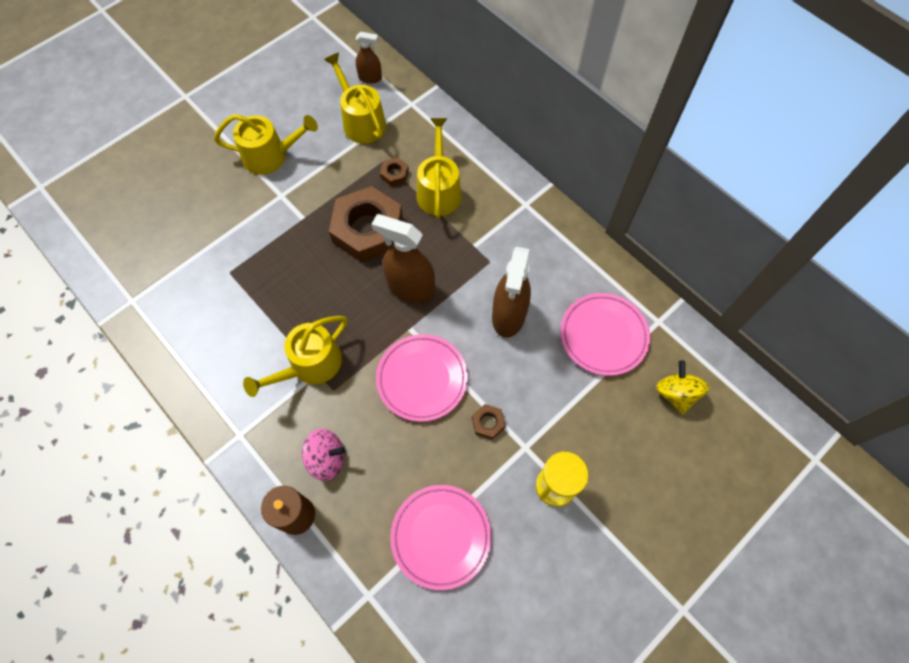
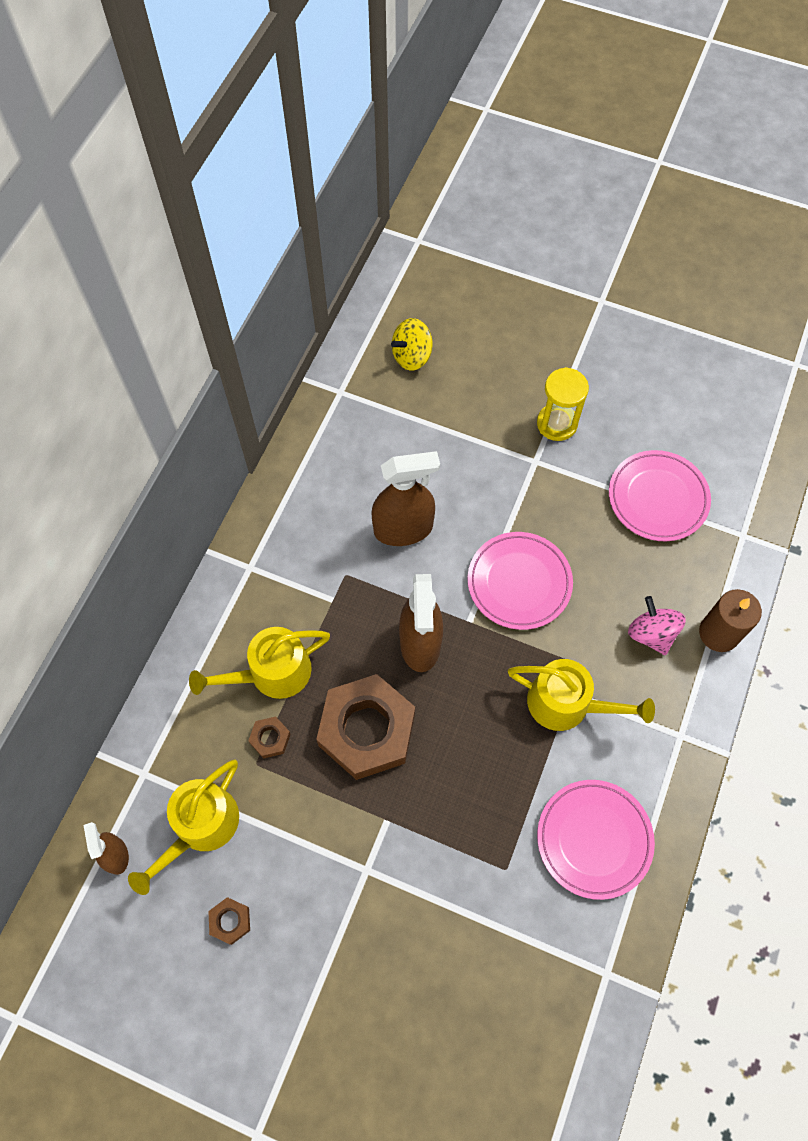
camera: 115 degrees left, 0 degrees up
yellow watering can [214,114,318,175] -> none
brown nut [472,404,505,440] -> brown nut moved to [208,897,250,945]
pink plate [560,293,650,376] -> pink plate moved to [537,780,655,900]

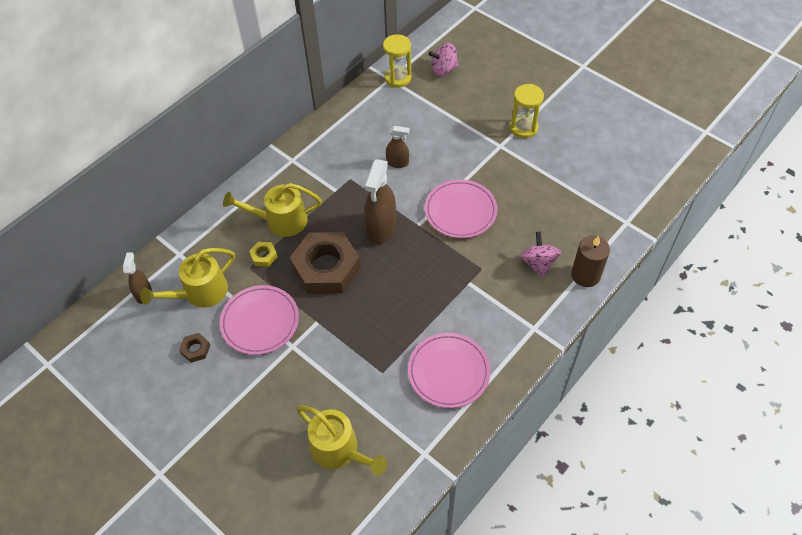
camera: 20 degrees right, 10 degrees down
brown nut [248,716,291,759] -> yellow nut [249,242,278,267]
brown spray bottle [372,451,440,546] -> brown spray bottle [386,126,409,168], size x0.55
yellow spinning top [391,318,432,371] -> pink spinning top [429,43,459,76]
yellow watering can [508,659,655,731] -> yellow watering can moved to [296,405,387,475]
pink plate [609,450,711,541] -> pink plate moved to [220,285,299,355]
none -> yellow hourglass [383,34,411,88]

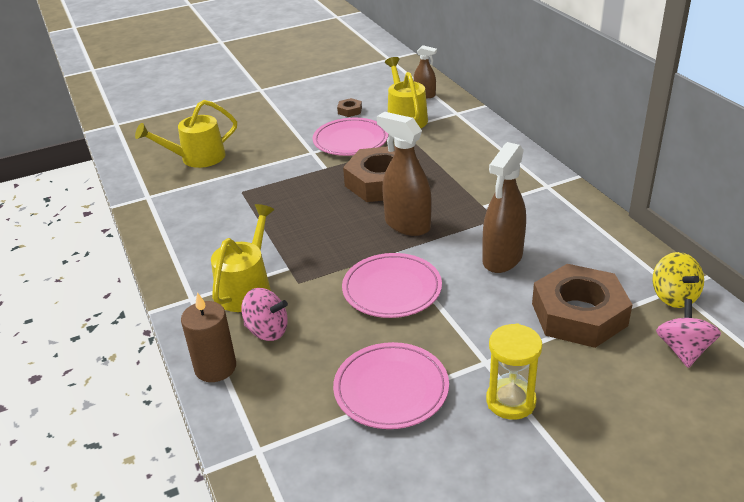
camera: 115 degrees right, 20 degrees down
yellow watering can [223,183,322,237] -> yellow watering can moved to [211,204,275,312]
yellow nut [249,242,278,267] -> none
yellow hourglass [383,34,411,88] -> yellow spinning top [652,252,704,308]
brown spray bottle [386,126,409,168] -> brown spray bottle [482,142,526,273], size x1.81
pink plate [408,333,491,408] -> pink plate moved to [333,342,449,429]
none -> brown nut [532,264,633,348]

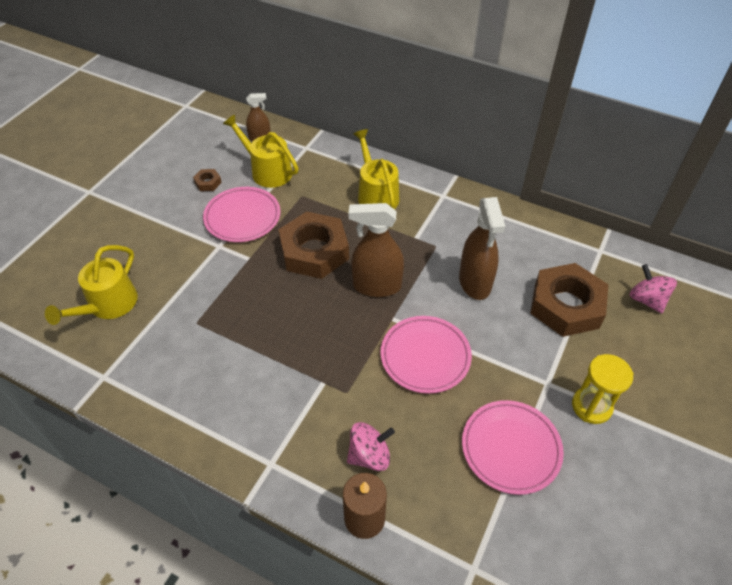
camera: 40 degrees left, 15 degrees up
yellow watering can [211,204,275,312] -> yellow watering can moved to [353,129,400,209]
yellow spinning top [652,252,704,308] -> none

